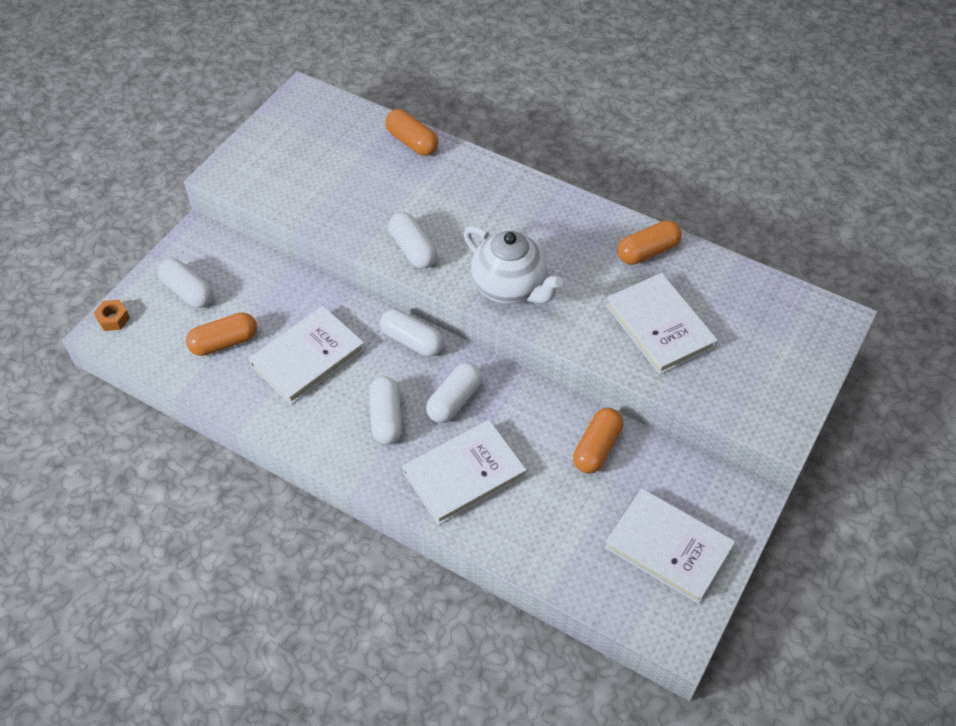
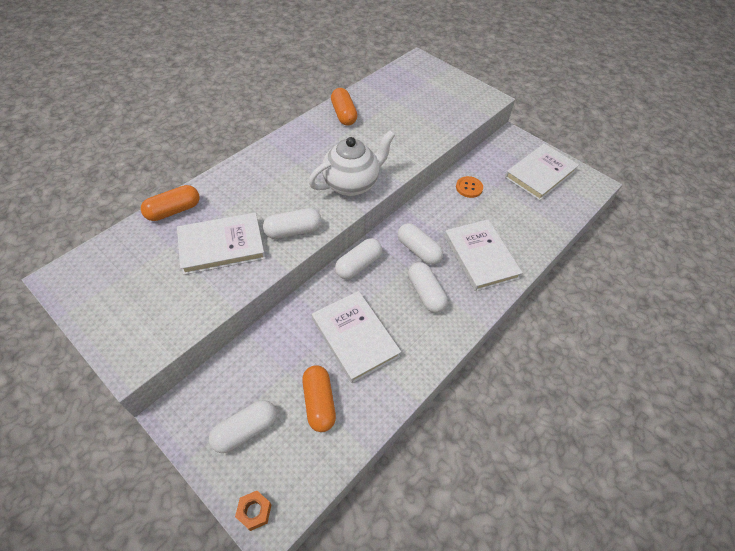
camera: 80 degrees left, 0 degrees up
white capsule [369,376,403,445] -> white capsule turned 60 degrees clockwise [408,262,448,313]
orange capsule [573,408,623,474] -> orange button [456,176,483,198]
white book [606,273,718,375] -> white book moved to [177,212,265,275]

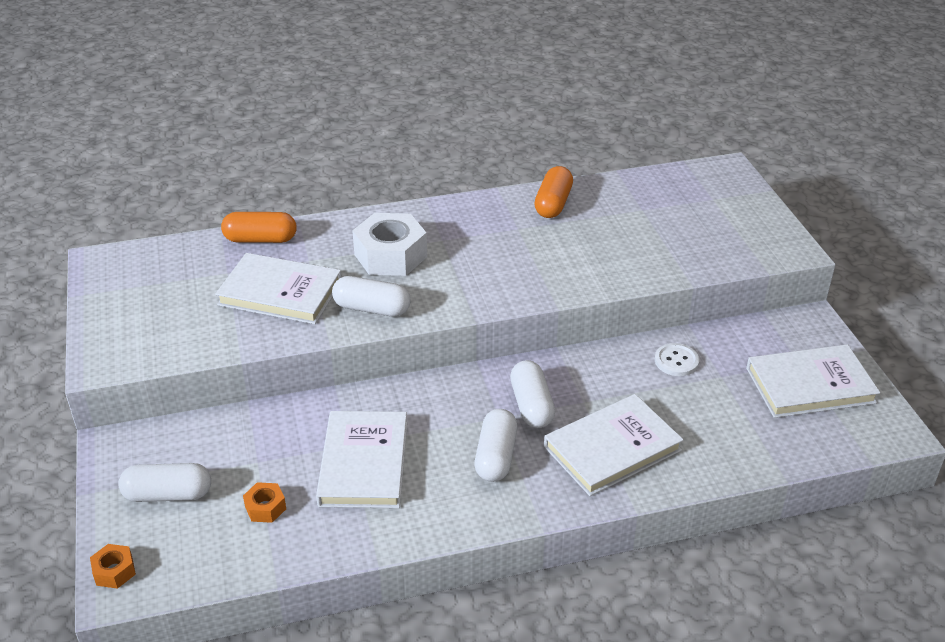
camera: 35 degrees right, 15 degrees down
orange capsule [302,366,336,432] -> orange nut [243,482,286,523]
white teapot [309,131,395,196] -> none
white capsule [335,238,382,279] -> none
white book [444,219,522,291] -> white book turned 45 degrees clockwise [544,394,684,496]
orange button [456,176,483,198] -> white button [655,343,699,376]
none -> white nut [352,213,427,276]

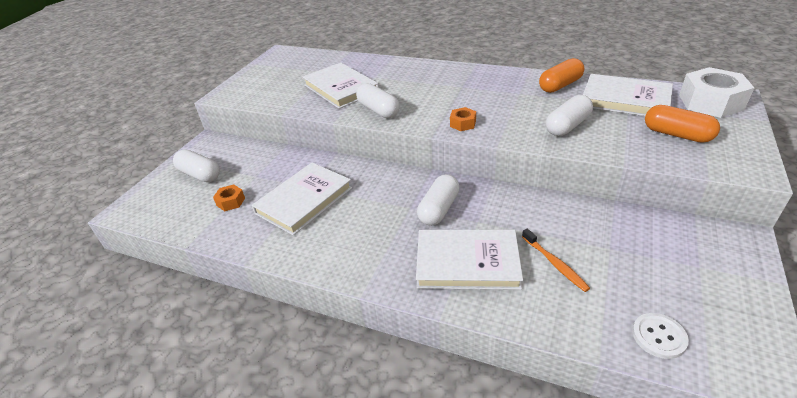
camera: 40 degrees right, 0 degrees up
orange nut [90,544,136,589] -> orange nut moved to [450,107,476,131]
orange capsule [221,212,297,243] -> orange capsule moved to [645,105,720,143]
white nut [352,213,427,276] -> white nut moved to [679,67,754,118]
white capsule [475,409,517,482] -> white capsule moved to [546,95,593,136]
white button [655,343,699,376] -> white button moved to [632,313,689,359]
white book [746,344,880,418] -> white book moved to [583,74,673,116]
none -> orange toothbrush [522,229,590,292]

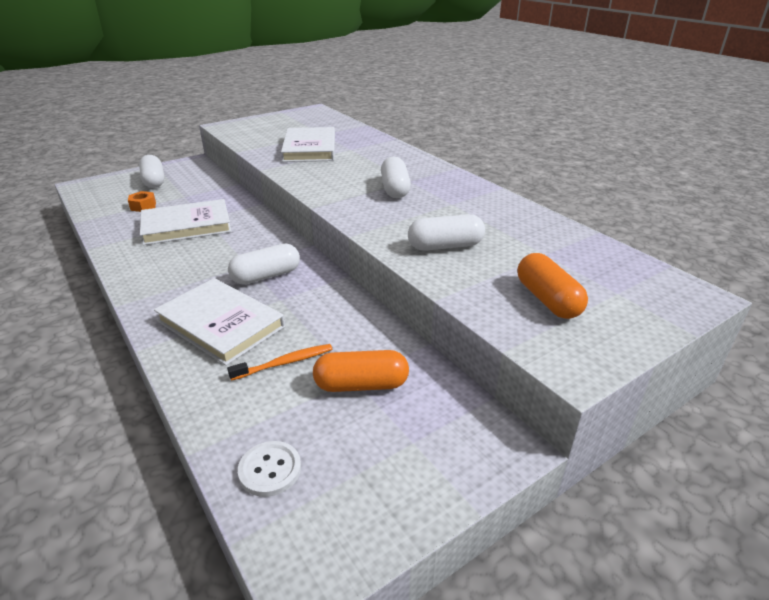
camera: 30 degrees right, 5 degrees down
white capsule [356,83,400,118] -> white capsule moved to [381,157,411,198]
orange nut [450,107,476,131] -> none
orange toothbrush [522,229,590,292] -> orange toothbrush turned 120 degrees counterclockwise [227,344,332,381]
orange capsule [539,58,584,93] -> orange capsule moved to [313,350,409,392]
white book [583,74,673,116] -> none
white nut [679,67,754,118] -> none

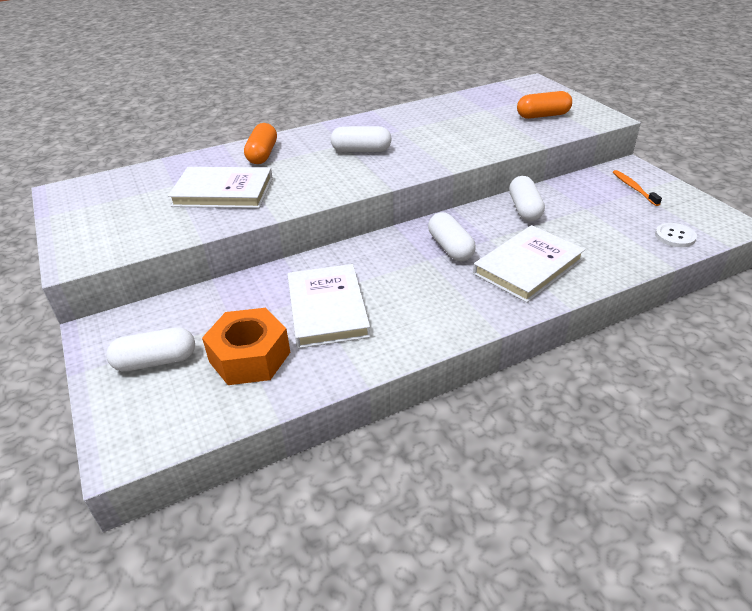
camera: 80 degrees left, 5 degrees up
orange nut [128,191,156,212] -> orange nut [202,308,290,385], size x2.10
orange toothbrush [227,344,332,381] -> orange toothbrush moved to [613,170,662,206]
orange capsule [313,350,409,392] -> orange capsule moved to [244,123,277,164]
white capsule [408,214,485,251] -> white capsule moved to [509,176,545,221]

